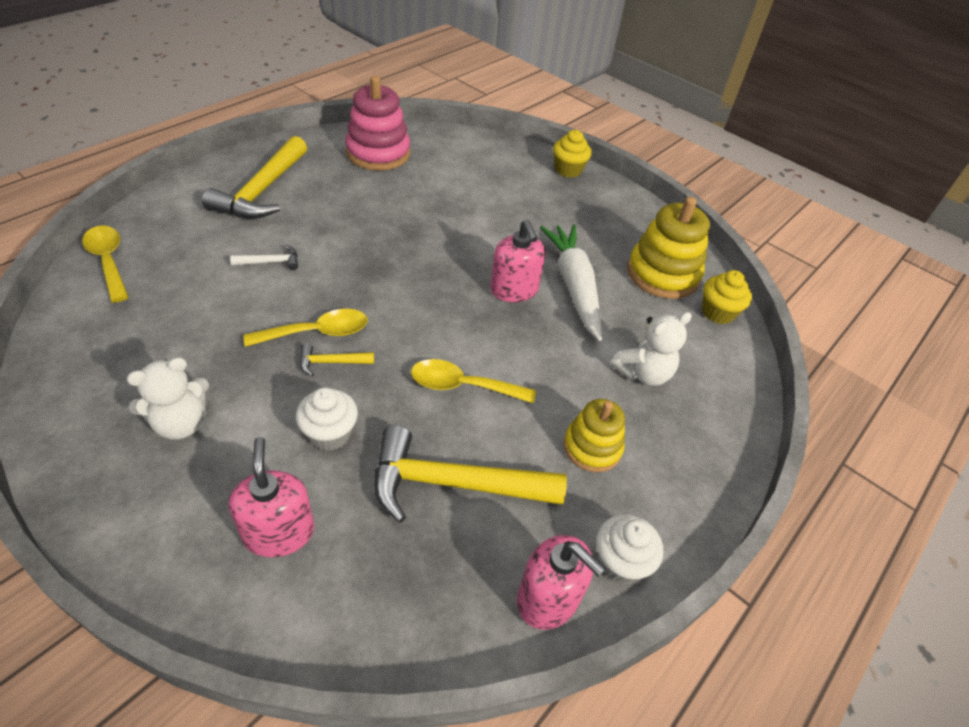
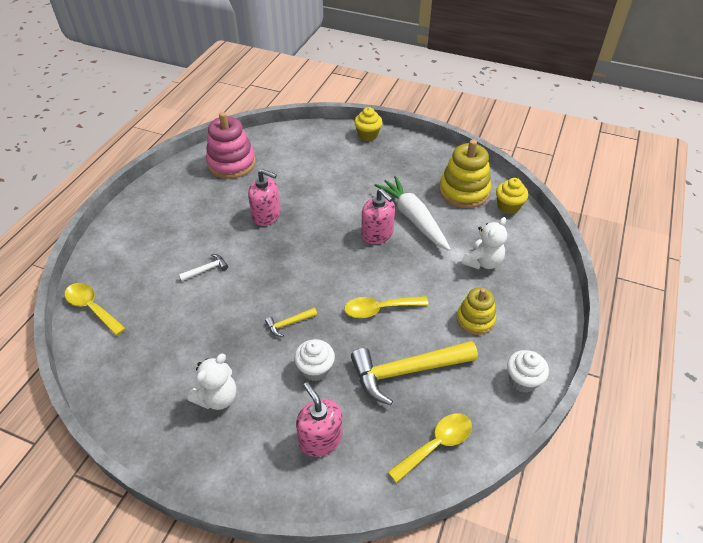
camera: 15 degrees left, 0 degrees up
yellow hammer [202,136,307,219] -> none
yellow spoon [244,309,368,347] -> yellow spoon moved to [388,413,472,483]
pink soap dispenser [517,535,605,630] -> pink soap dispenser moved to [248,169,281,226]

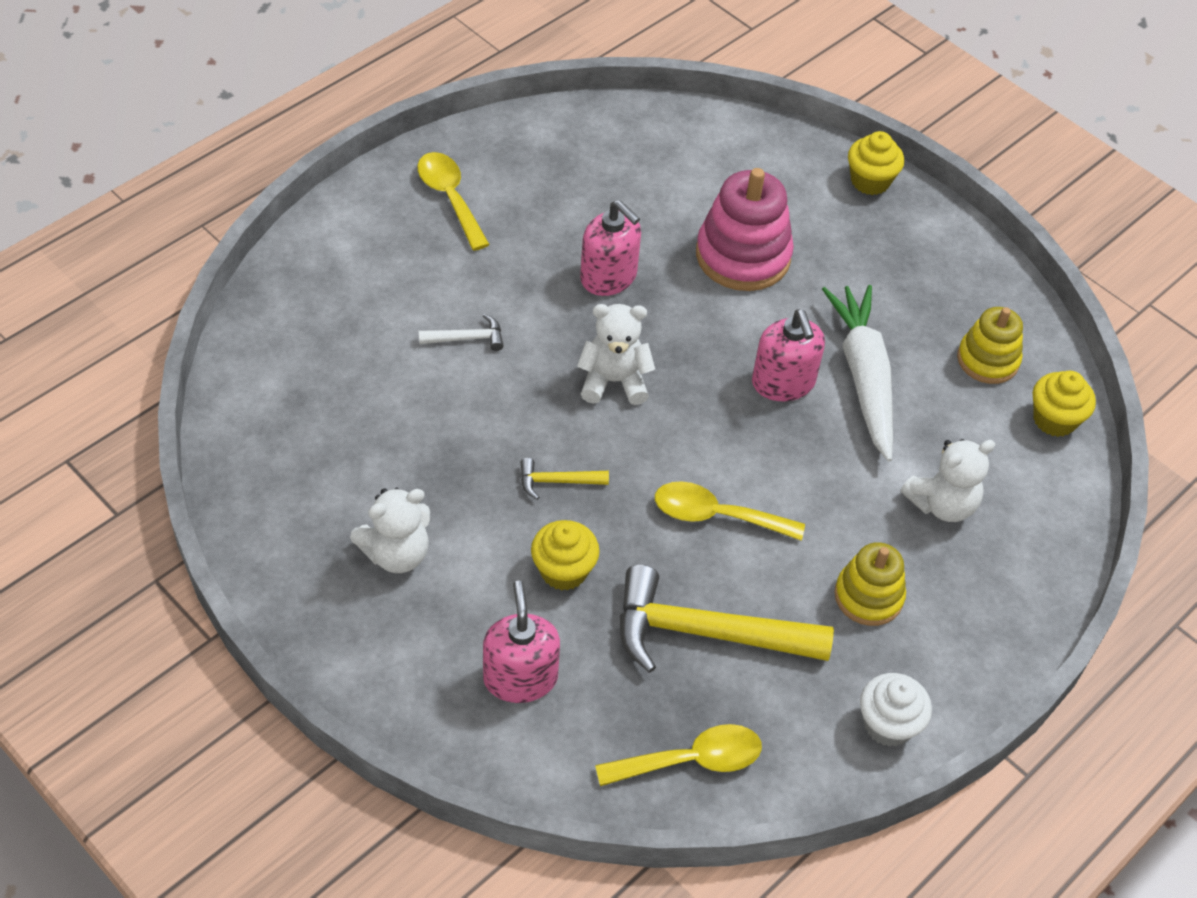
camera: 20 degrees right, 5 degrees up
yellow spoon [64,283,126,336] -> yellow spoon moved to [417,152,490,251]
pink stacking toy [206,112,256,179] -> pink stacking toy moved to [696,168,794,291]
white cupcake [294,339,335,381] -> yellow cupcake [531,520,600,591]
yellow stacking toy [439,140,491,208] -> yellow stacking toy [957,307,1023,384], size x0.63
none -> white teddy bear [577,304,655,405]

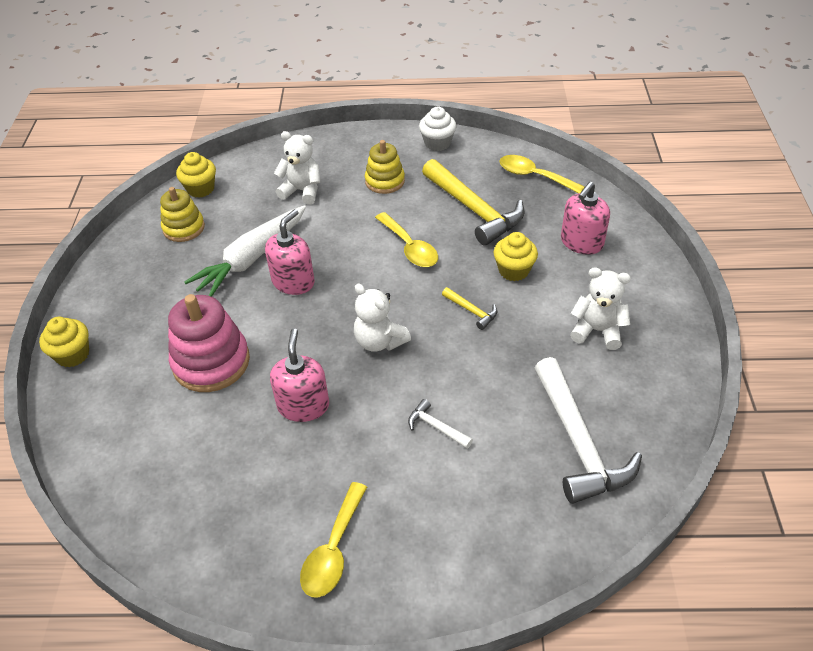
camera: 130 degrees left, 5 degrees down
none -> white hammer [535,357,642,504]

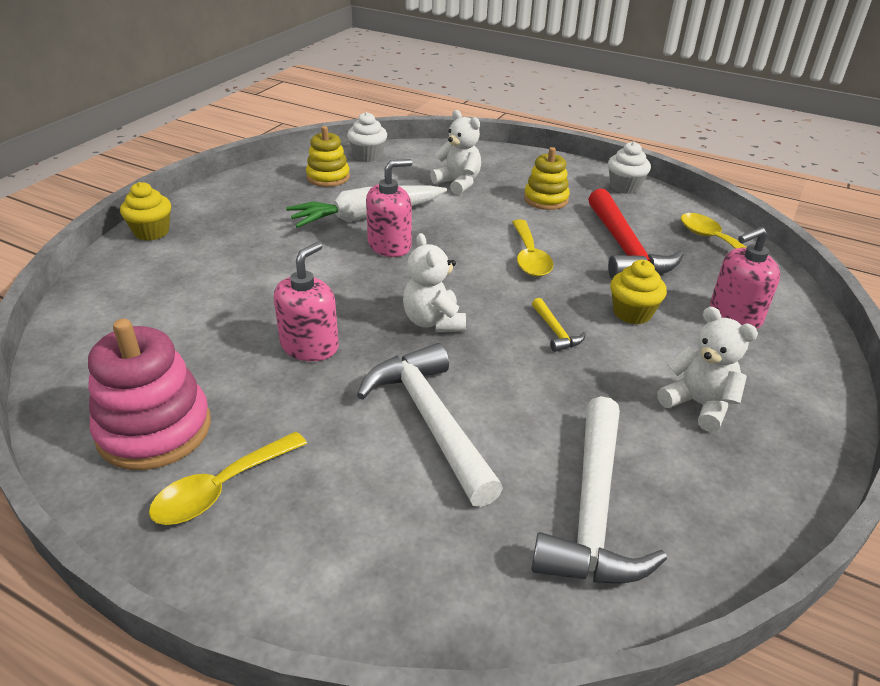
camera: 25 degrees right, 10 degrees down
pink stacking toy [168,294,250,392] -> pink stacking toy moved to [88,319,211,470]
yellow cupcake [176,152,216,198] -> white cupcake [347,112,387,162]
white hammer [408,399,473,449] -> white hammer [357,343,503,507], size x2.28
yellow hammer [422,159,525,246] -> red hammer [588,189,684,279]

